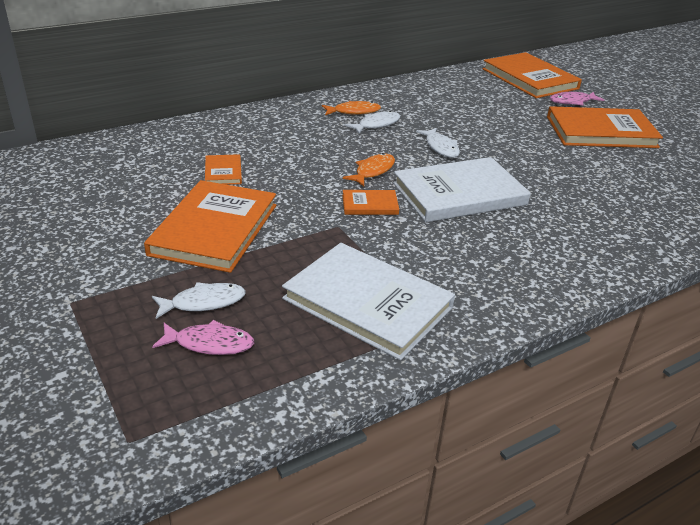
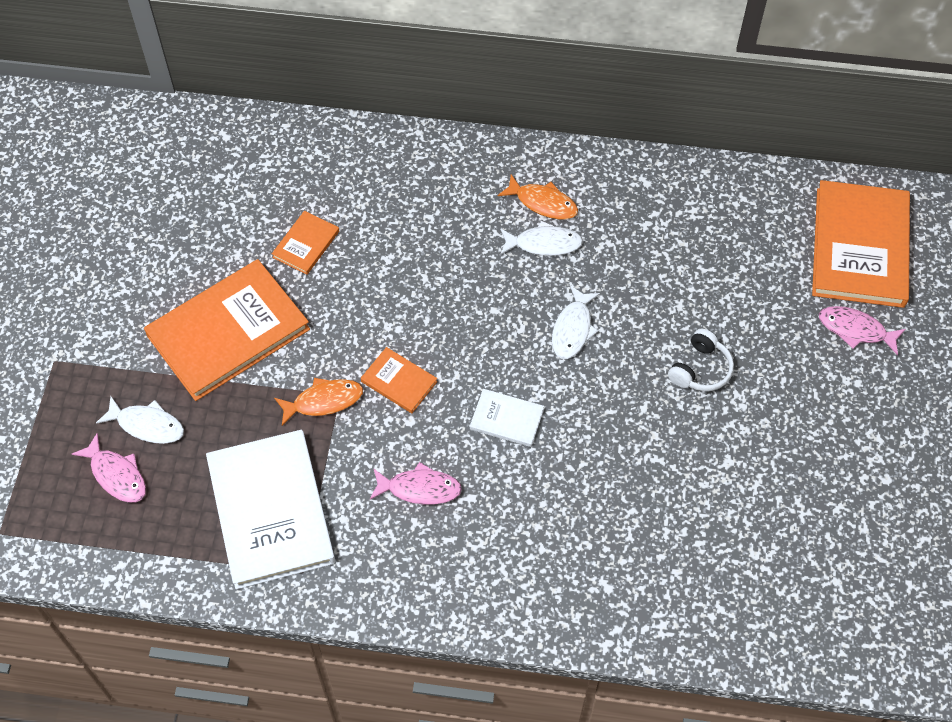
camera: 40 degrees right, 25 degrees up
orange fish [343,153,395,186] -> orange fish moved to [274,378,363,426]
white book [393,157,531,222] -> white book [470,389,544,447], size x0.46
orange book [547,106,663,148] -> none
none -> pink fish [370,462,462,505]
none -> white headphones [668,329,734,391]

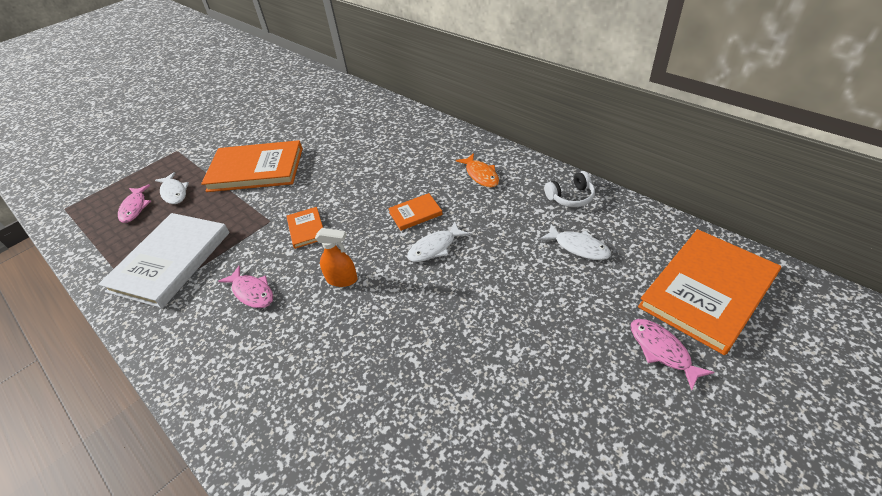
camera: 40 degrees right, 15 degrees down
orange book [272,211,339,275] -> orange book moved to [388,193,443,231]
orange fish [274,378,363,426] -> none
white book [470,389,544,447] -> orange spray bottle [315,228,358,287]
white fish [500,221,583,256] -> white fish moved to [539,224,611,260]
white headphones [668,329,734,391] -> white headphones moved to [544,171,595,207]

